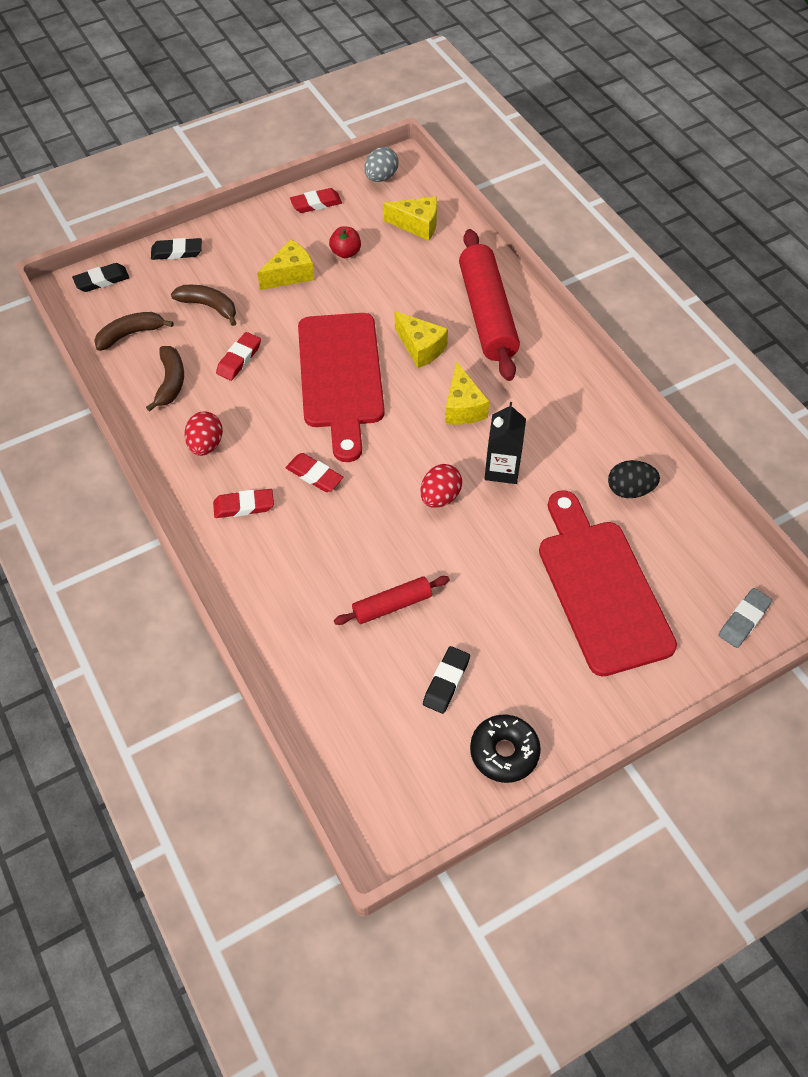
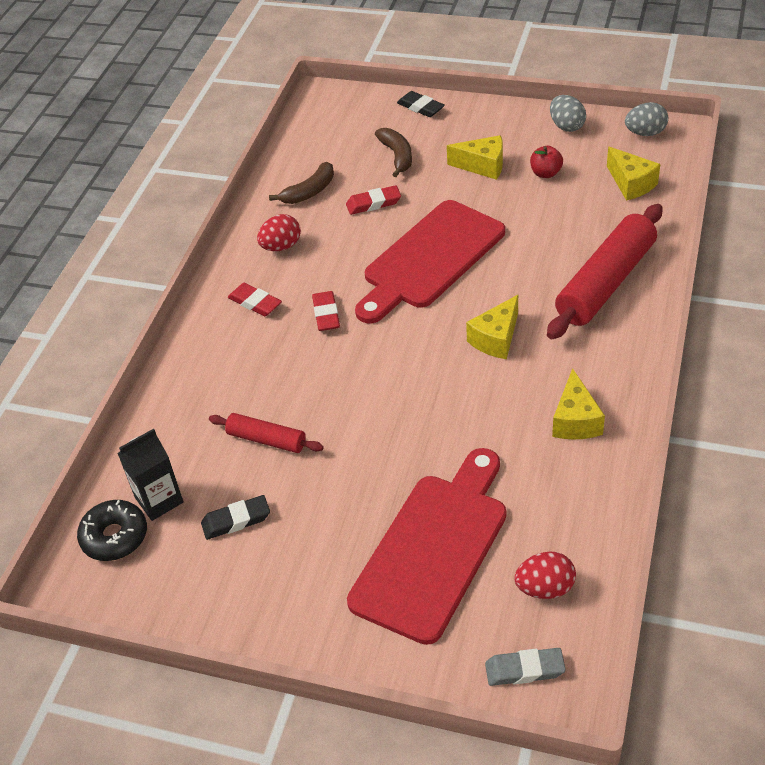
camera: 50 degrees right, 10 degrees down
black eraser [72,263,130,292] -> none
brown banana [94,312,173,351] -> none
red eraser [290,188,342,213] -> grey egg [550,95,586,132]
yellow cheese [395,311,448,368] -> yellow cheese moved to [552,368,605,439]
red egg [420,464,462,508] -> red egg moved to [514,551,576,599]
black donut [470,715,541,783] -> black donut moved to [77,500,147,561]
black carton [484,402,526,484] -> black carton moved to [117,429,184,521]
black egg [608,460,660,498] -> none

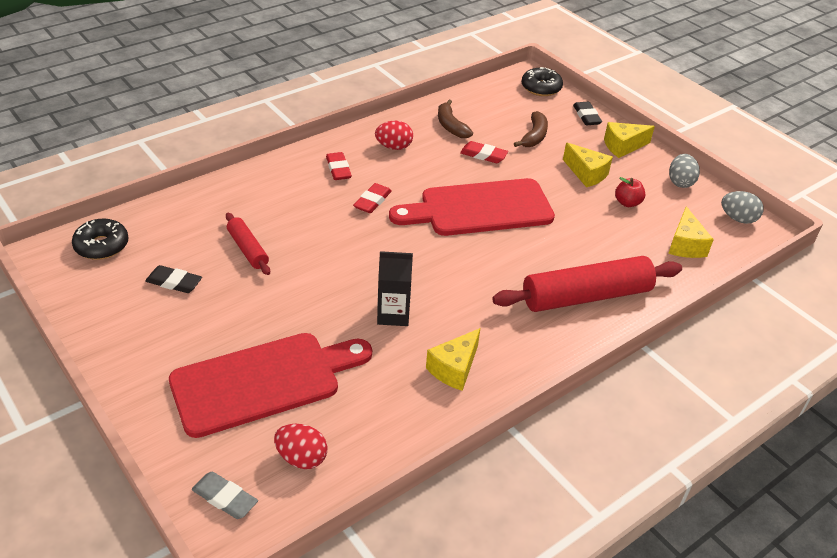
camera: 30 degrees right, 5 degrees down
black carton [117,429,184,521] -> black carton moved to [377,251,413,326]
brown banana [269,162,334,204] -> brown banana turned 75 degrees clockwise [438,100,473,138]
yellow cheese [466,295,518,359] -> yellow cheese moved to [604,122,655,158]
none -> black donut [521,67,563,96]

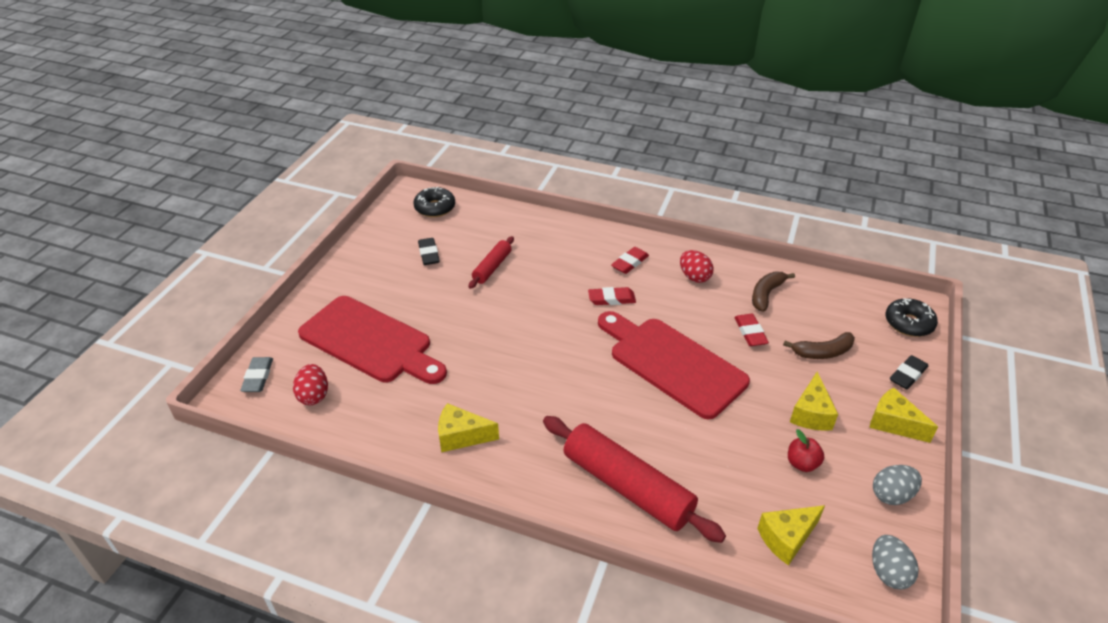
camera: 60 degrees right, 0 degrees up
black carton [377,251,413,326] -> none

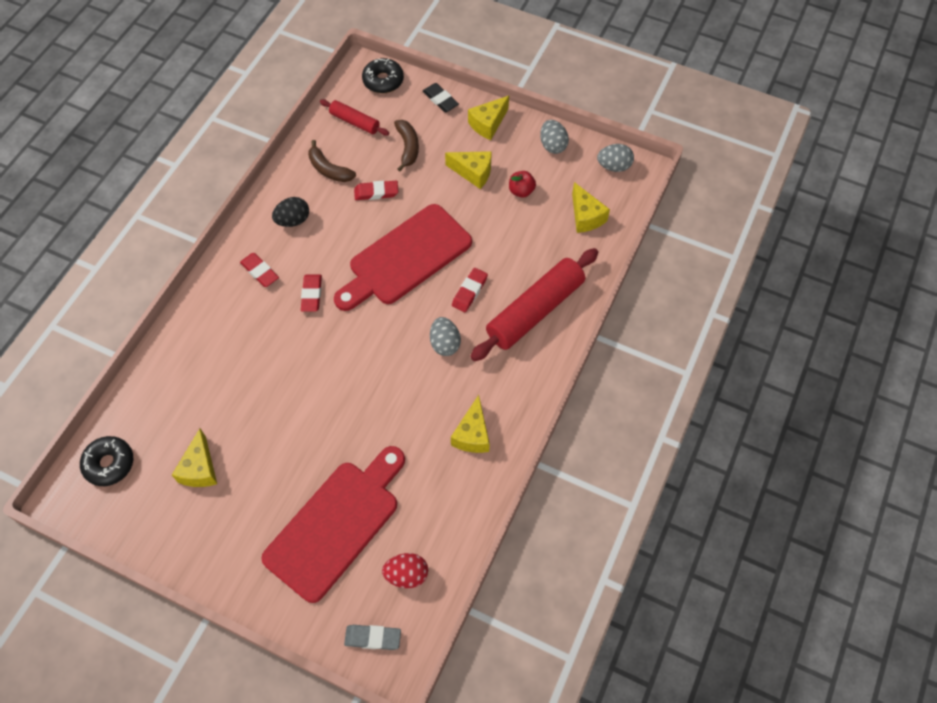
camera: 85 degrees left, 20 degrees up
black eraser [418,238,440,265] -> yellow cheese [172,428,217,487]
red rolling pin [468,236,514,289] -> red rolling pin moved to [320,99,389,136]
red egg [680,250,714,283] -> black egg [272,197,309,227]
none -> grey egg [430,317,461,356]
none -> red eraser [452,268,488,312]

